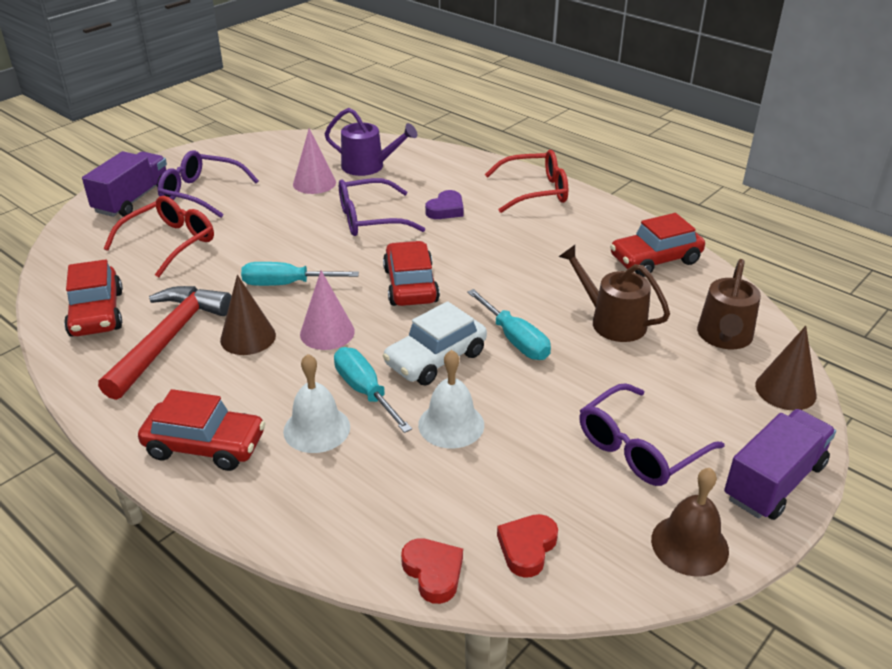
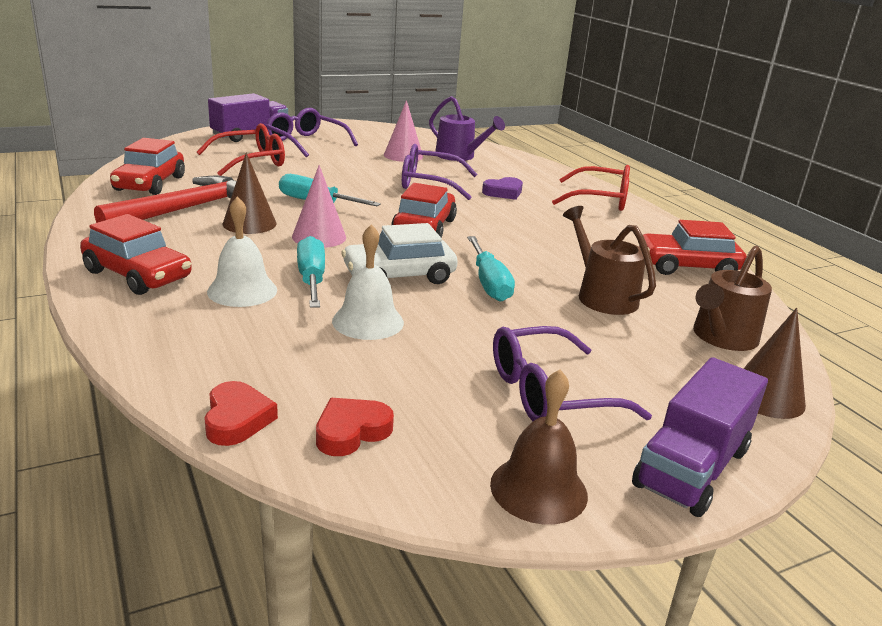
camera: 20 degrees right, 10 degrees down
purple truck [724,409,836,520] -> purple truck turned 150 degrees clockwise [632,357,768,517]

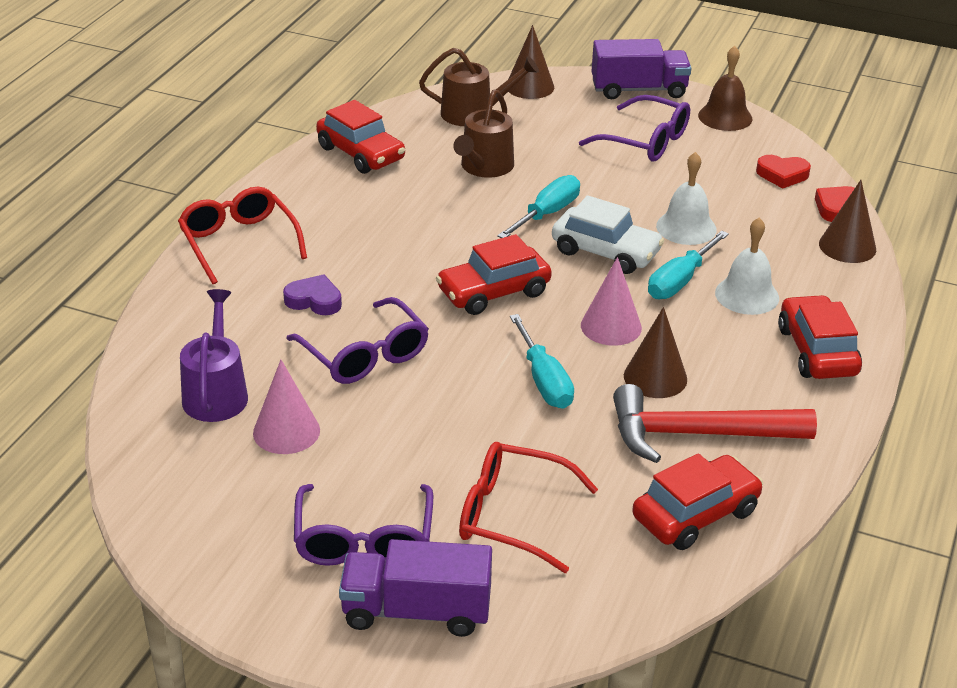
camera: 130 degrees left, 10 degrees up
none -> brown cone [819,180,876,263]

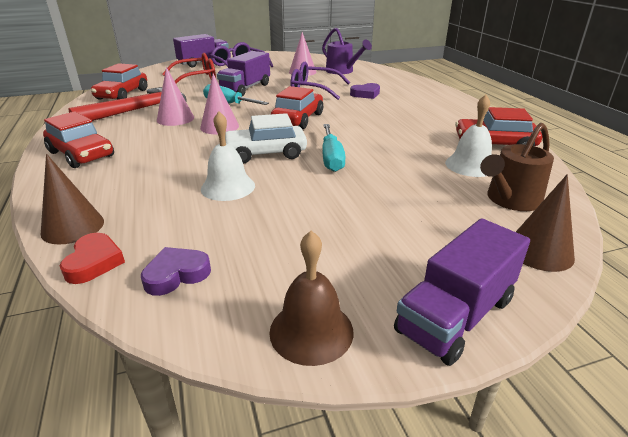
camera: 140 degrees right, 5 degrees down
red glasses [178,187,307,285] -> none
brown watering can [453,90,514,178] -> none
purple glasses [579,95,690,162] -> none
brown cone [624,307,687,398] -> pink cone [157,67,194,126]
turquoise screwdriver [648,231,729,299] -> none
white bell [715,218,779,315] -> white bell moved to [445,95,492,177]
red heart [756,155,811,189] -> purple heart [141,247,211,296]
none -> purple truck [217,51,270,96]

